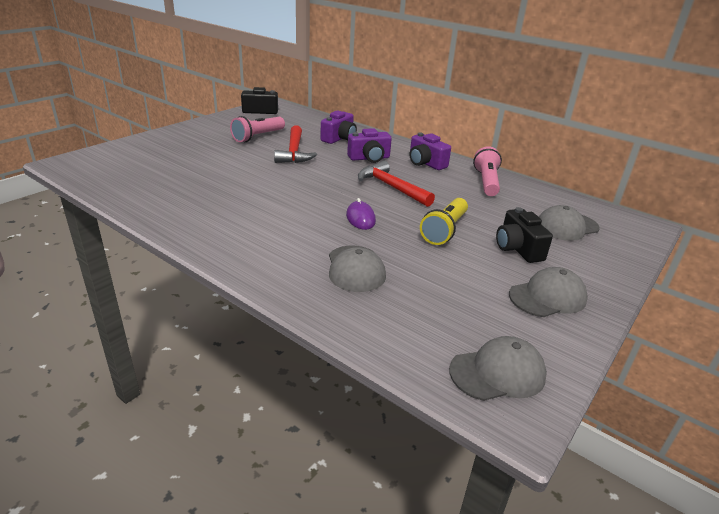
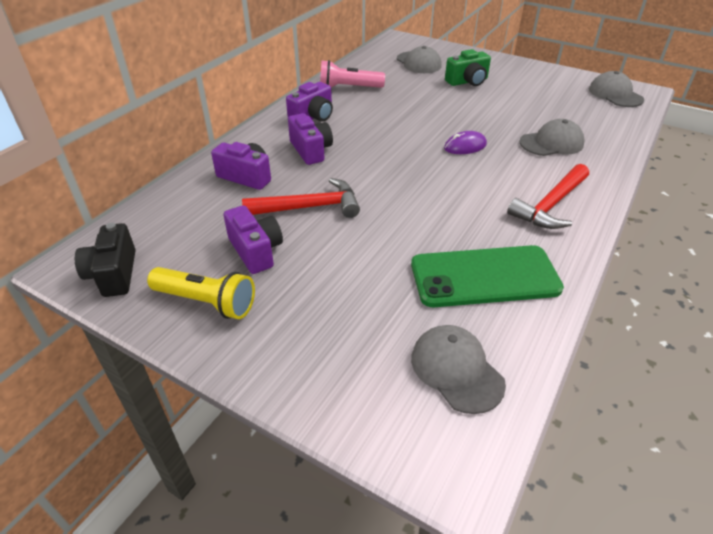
camera: 95 degrees left, 10 degrees up
pink flashlight [230,116,285,142] -> purple camera [223,205,283,274]
red hammer [358,160,435,207] -> red hammer moved to [507,164,589,229]
yellow flashlight [420,198,468,245] -> yellow flashlight moved to [147,267,255,319]
black camera [496,207,553,263] -> green camera [445,49,491,86]
grey cap [509,267,588,317] -> grey cap moved to [411,325,506,414]
none -> green phone [411,245,564,307]

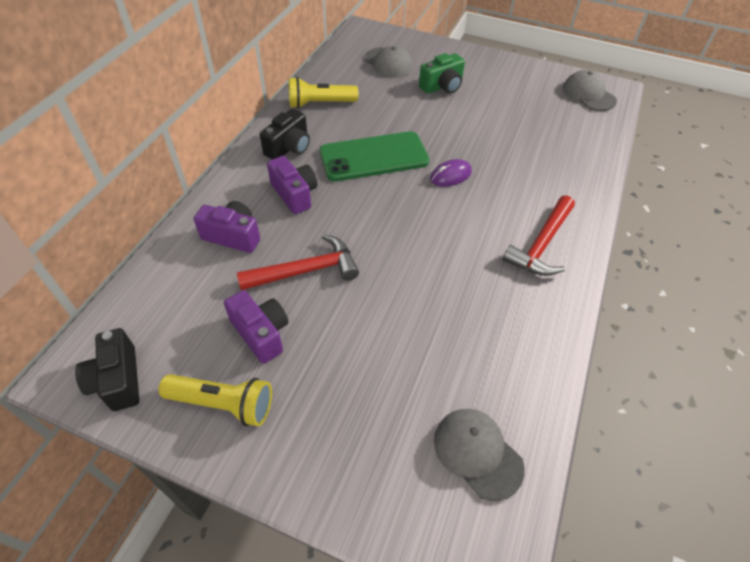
camera: 10 degrees left, 10 degrees up
purple camera [286,82,333,122] -> black camera [260,109,310,159]
pink flashlight [320,60,385,88] -> yellow flashlight [289,77,358,108]
green phone [411,245,564,307] -> green phone moved to [319,131,429,182]
grey cap [519,119,585,156] -> none

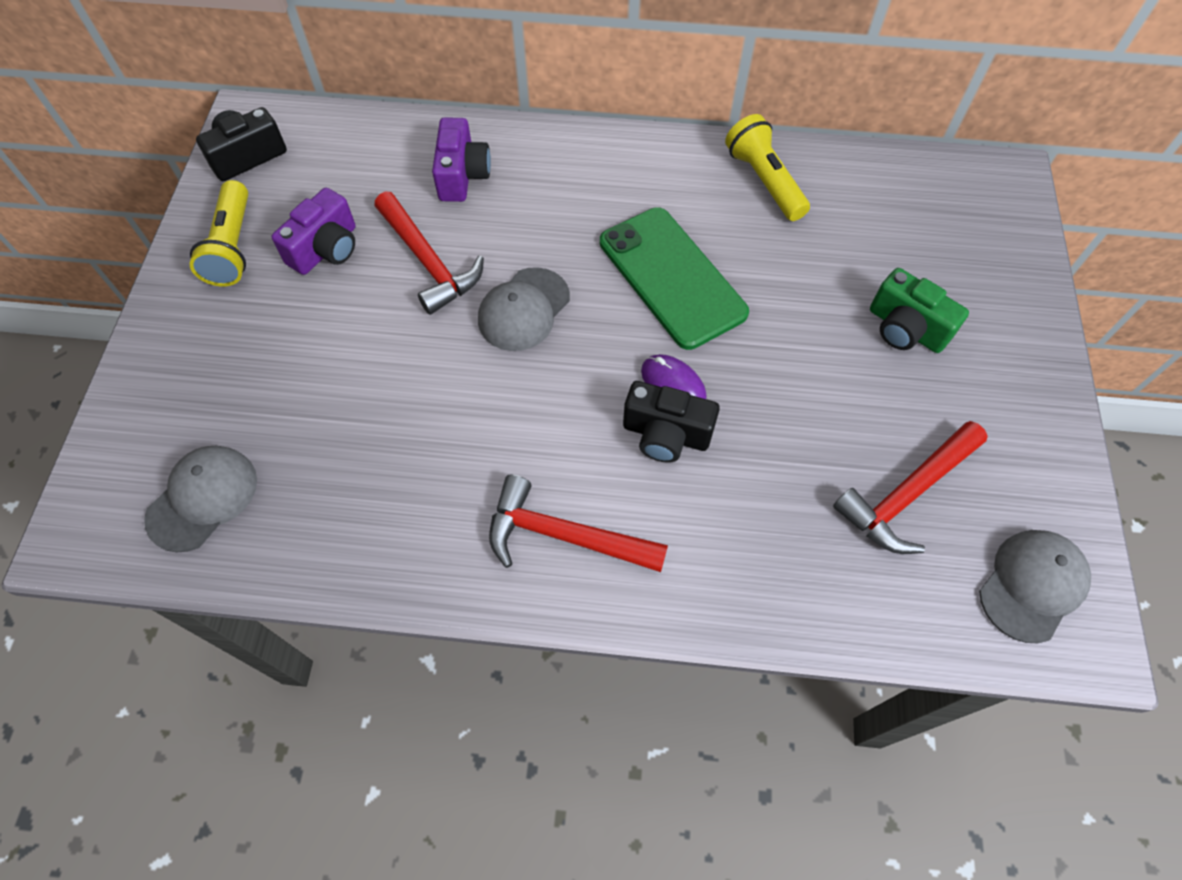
camera: 75 degrees right, 10 degrees up
black camera [260,109,310,159] -> black camera moved to [623,381,720,463]
purple camera [267,156,317,214] -> none
grey cap [364,46,413,78] -> grey cap moved to [478,267,570,351]
none -> red hammer [833,421,988,554]

